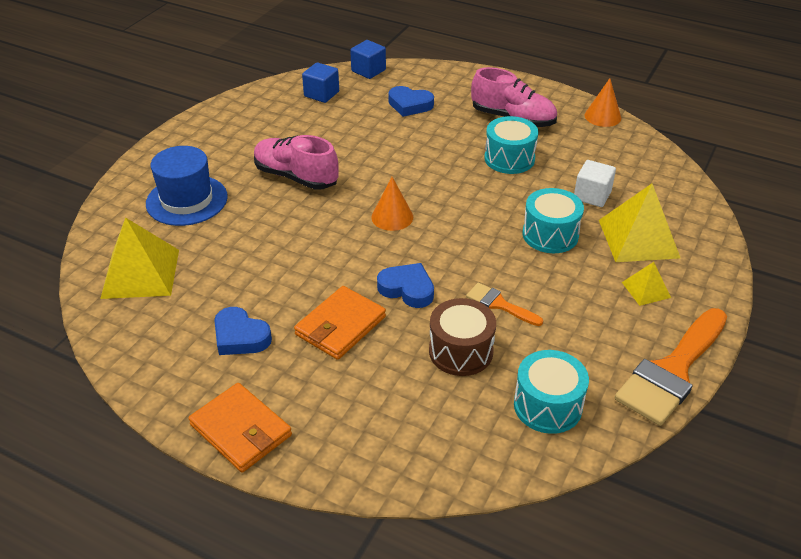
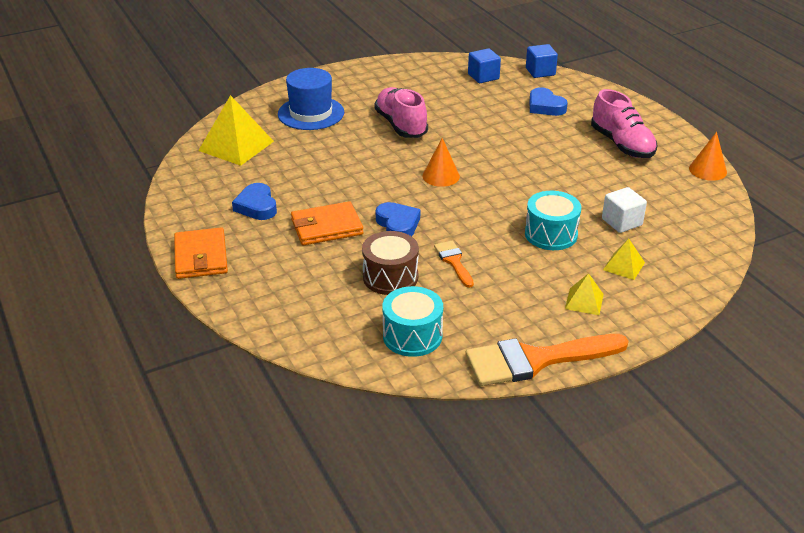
camera: 35 degrees right, 5 degrees down
turquoise drum [484,116,538,174] -> none
yellow pyramid [599,184,680,262] -> yellow pyramid [603,239,645,280], size x0.52

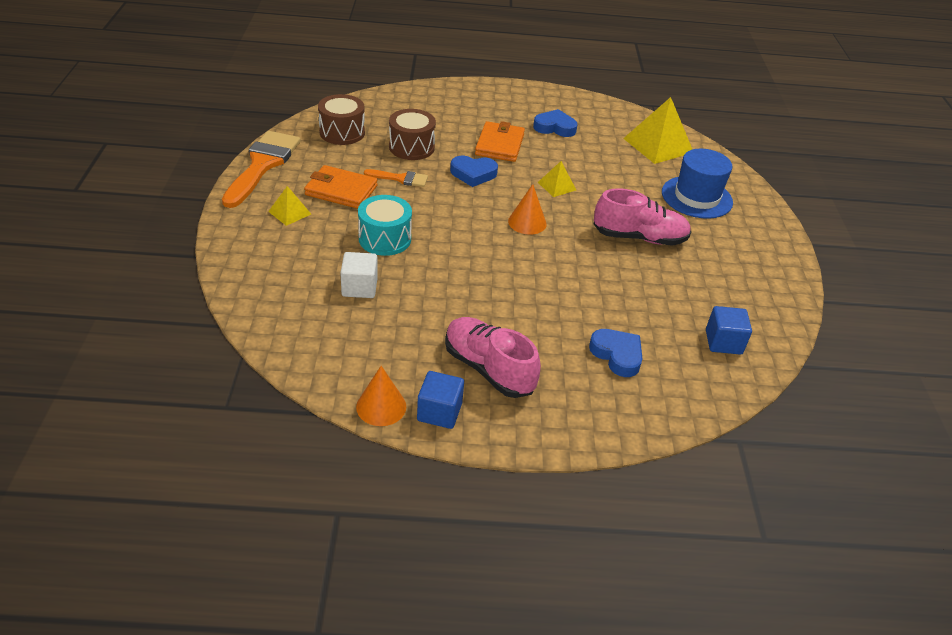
camera: 115 degrees right, 5 degrees up
orange wallet [174,227,228,279] -> orange wallet moved to [304,165,378,209]
turquoise drum [382,286,443,357] -> brown drum [318,94,365,145]
blue cube [526,44,558,78] -> blue cube moved to [417,371,464,429]
blue heart [529,87,568,116] -> blue heart turned 60 degrees clockwise [589,329,642,377]
pink shoe [591,89,657,158] -> pink shoe turned 45 degrees clockwise [445,317,541,398]
yellow pyramid [603,239,645,280] -> yellow pyramid moved to [538,161,576,197]

